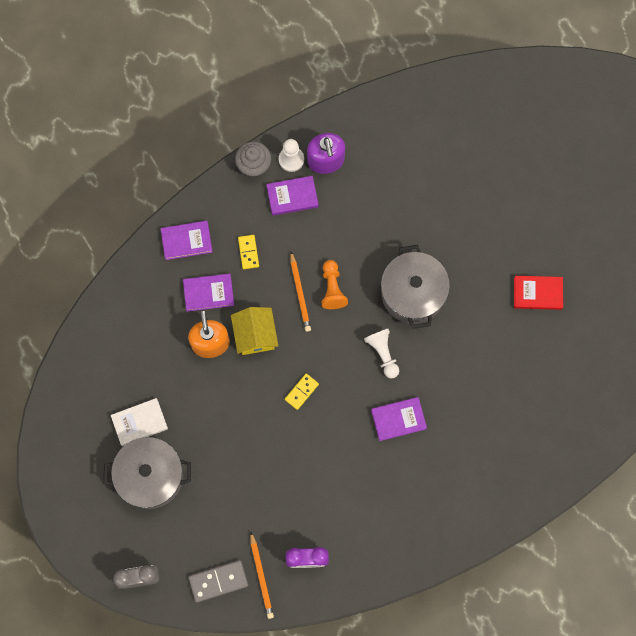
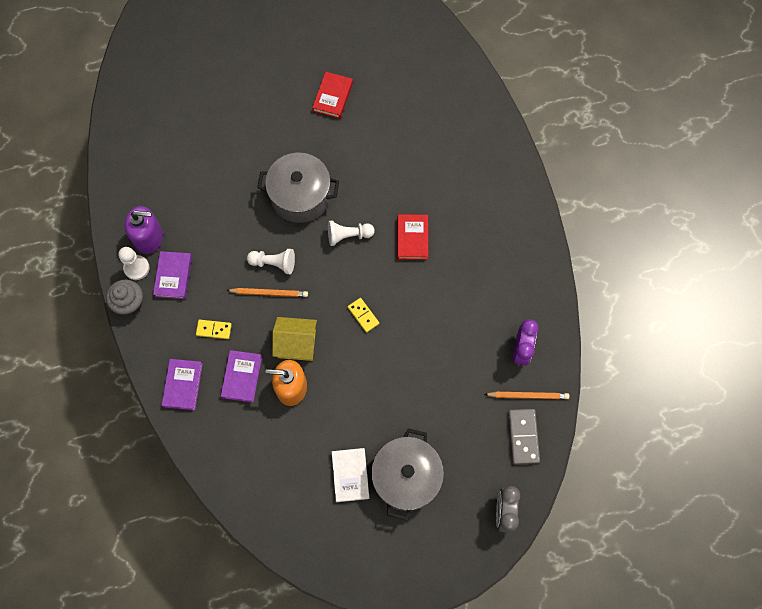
camera: 75 degrees left, 5 degrees down
orange pawn [321,260,348,309] -> white pawn [247,249,295,274]
purple book [371,397,427,441] -> red book [397,214,428,260]

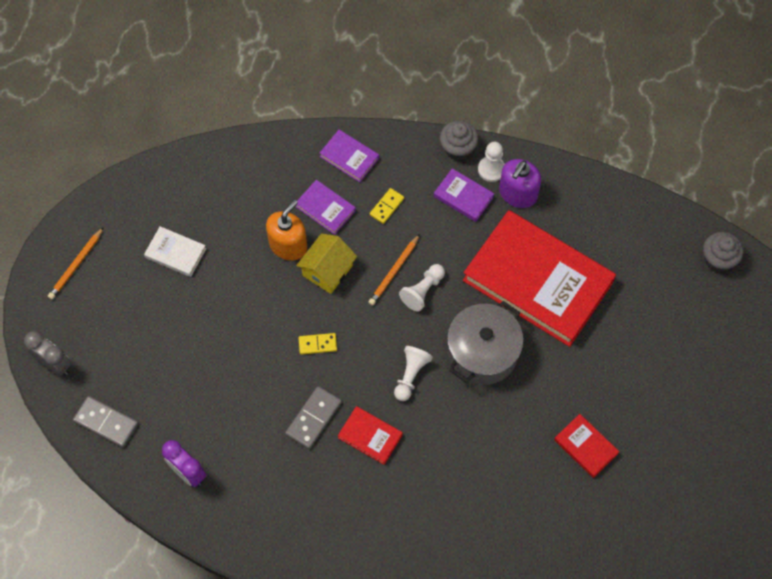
camera: 120 degrees right, 5 degrees down
grey pot [371,428,444,520] -> none
orange pencil [484,392,569,399] -> orange pencil moved to [48,227,104,300]
none -> grey domino [285,386,342,449]
none -> red book [463,210,616,347]
none -> grey cupcake [703,232,743,272]

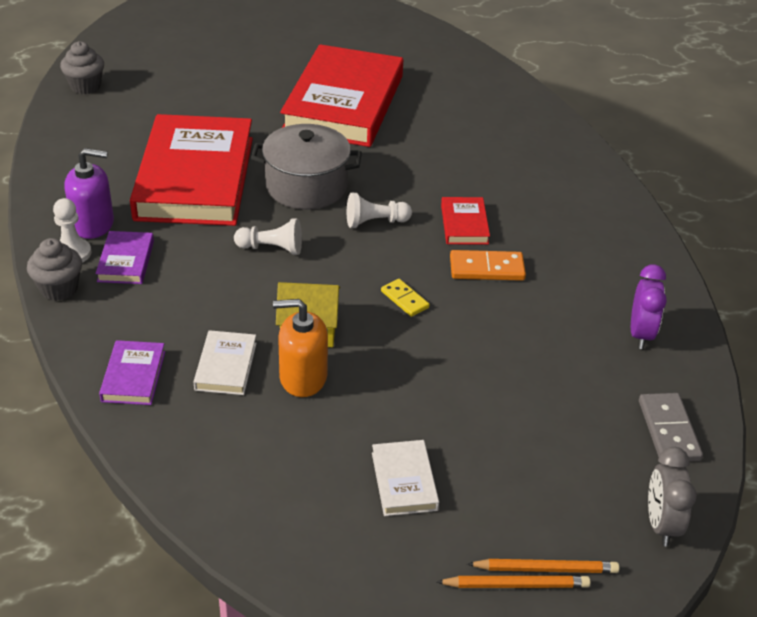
camera: 125 degrees left, 25 degrees down
grey domino [285,386,342,449] -> orange domino [450,250,526,281]
purple book [296,180,356,235] -> white book [193,330,257,395]
orange pencil [368,234,420,306] -> orange pencil moved to [467,559,619,573]
yellow domino [370,188,404,224] -> none
red book [554,414,619,478] -> red book [280,44,403,147], size x2.43

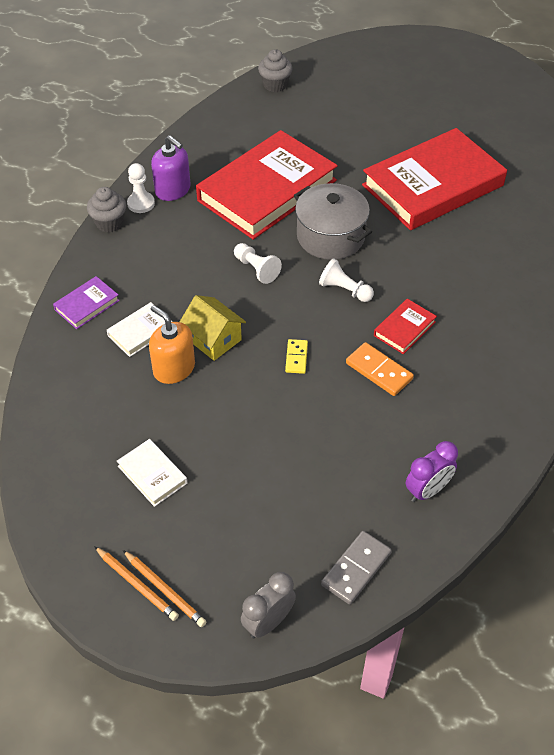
camera: 45 degrees right, 10 degrees up
purple book [96,231,154,284] -> none
white book [372,440,439,516] -> white book turned 75 degrees counterclockwise [117,439,188,507]

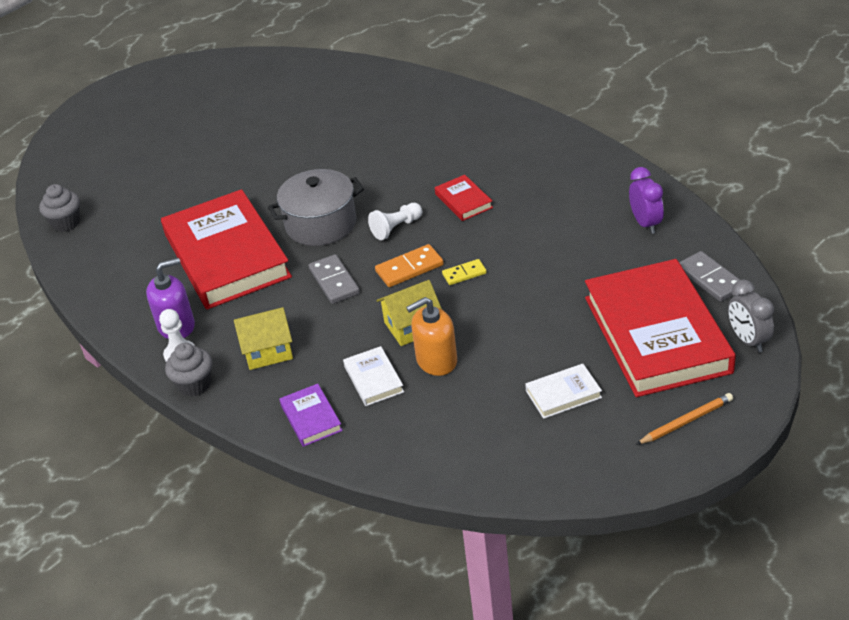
camera: 65 degrees left, 10 degrees down
orange pencil [123,550,206,627] -> none
white pawn [234,243,282,284] -> grey domino [309,254,360,304]
yellow domino [285,339,308,374] -> yellow domino turned 45 degrees counterclockwise [442,259,487,285]
orange domino [346,342,414,396] -> orange domino moved to [375,244,444,287]
red book [362,128,507,230] -> red book moved to [585,259,736,397]
none -> yellow house [234,307,293,370]

